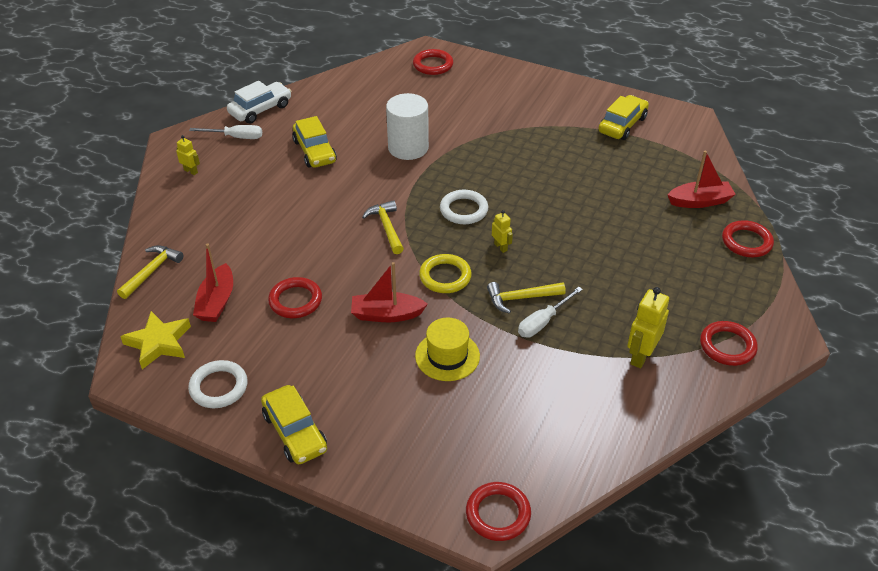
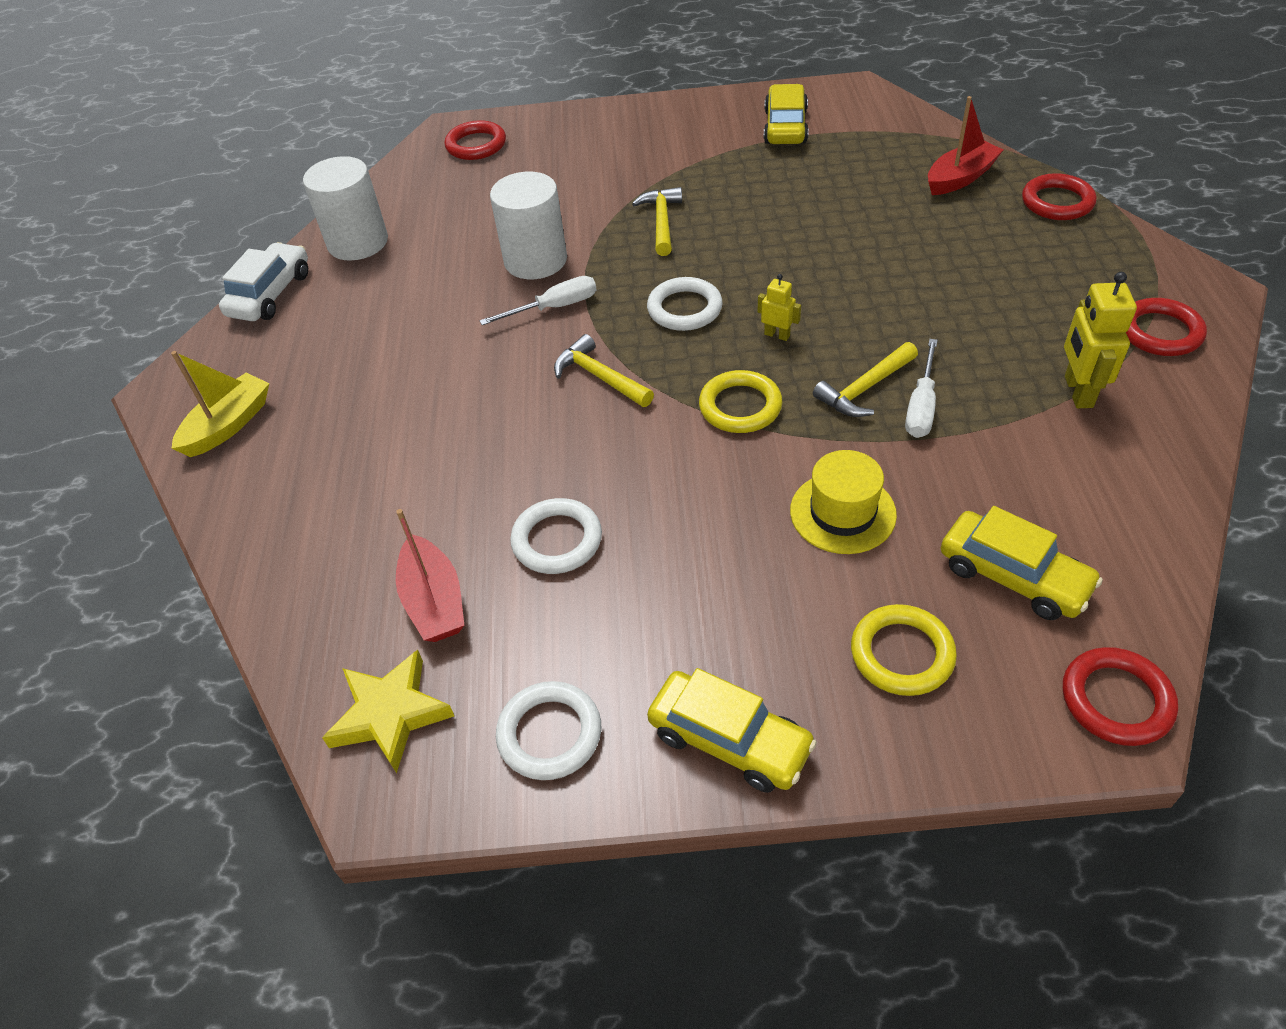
camera: 25 degrees left, 5 degrees up
yellow hammer [117,245,184,299] -> yellow hammer moved to [632,187,682,256]
yellow robot [176,135,200,175] -> yellow boat [171,351,269,457]
white screwdriver [189,125,262,139] -> white screwdriver moved to [480,276,597,325]
red ring [268,277,322,318] -> white ring [510,498,602,574]
yellow car [292,116,337,168] -> yellow car moved to [941,506,1103,620]
red boat [351,262,428,322] -> none
none -> white cylinder [303,156,388,260]
none -> yellow ring [851,604,957,696]

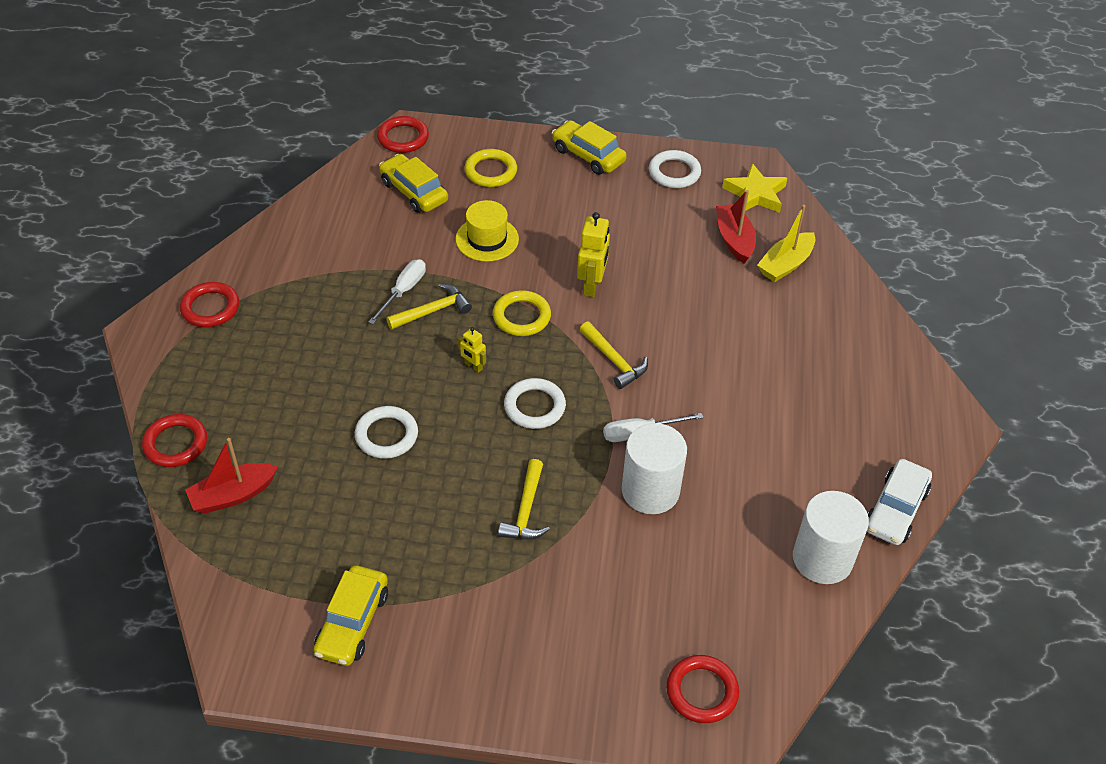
camera: 175 degrees left, 0 degrees up
yellow boat [171,351,269,457] -> yellow boat moved to [757,205,815,282]
white ring [510,498,602,574] -> white ring moved to [355,406,418,459]
yellow robot [1064,272,1137,408] -> yellow robot moved to [577,212,610,297]

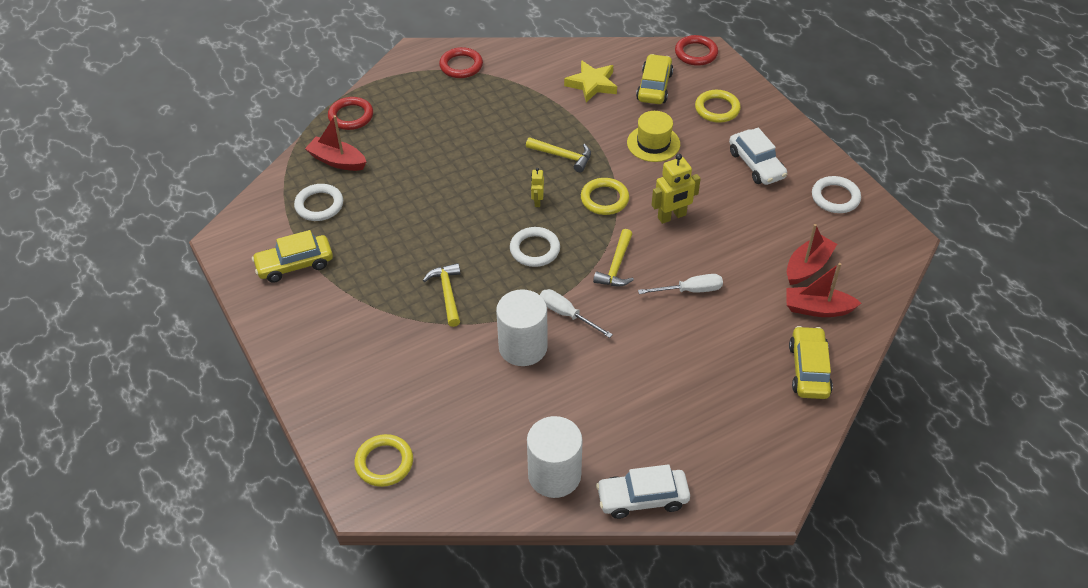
camera: 55 degrees right, 0 degrees up
white ring [355,406,418,459] -> white ring moved to [294,184,343,221]
white screwdriver [368,259,426,324] -> white screwdriver moved to [638,274,723,294]
yellow hammer [498,459,550,539] -> yellow hammer turned 105 degrees clockwise [423,263,460,327]
yellow car [552,120,627,175] -> yellow car moved to [789,326,833,399]
red ring [666,655,739,723] -> yellow ring [354,434,413,487]
yellow star [722,163,787,213] -> yellow star moved to [564,60,617,102]
yellow boat [757,205,815,282] -> red boat [786,263,861,317]
none -> white car [729,128,787,185]

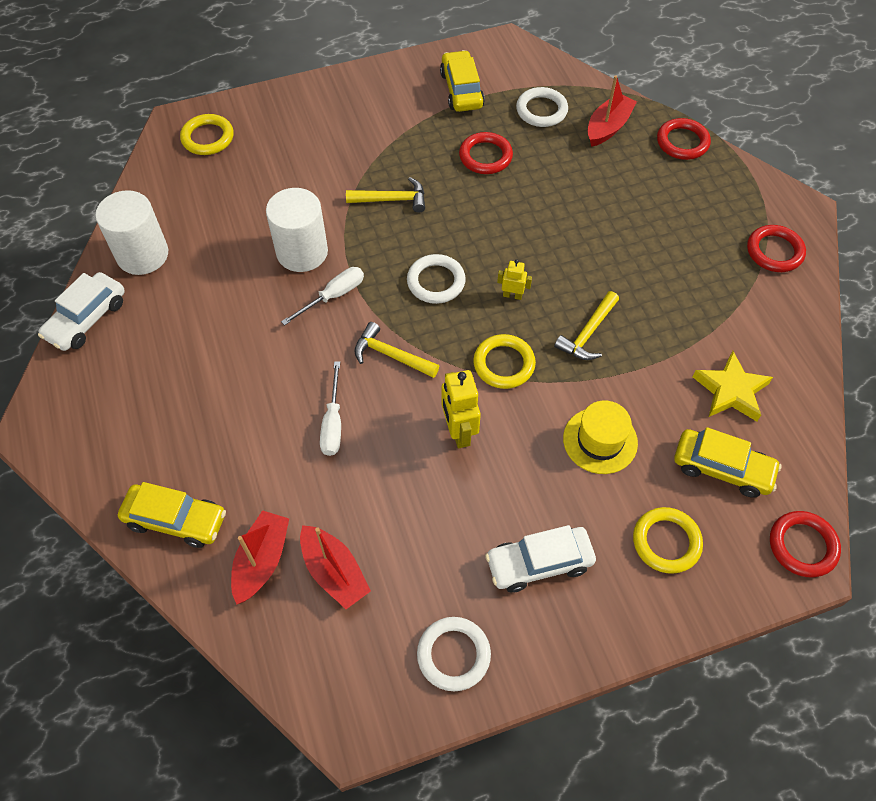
camera: 100 degrees right, 10 degrees up
white car [596,464,690,519] -> white car turned 150 degrees counterclockwise [38,272,125,351]
none -> red ring [459,132,513,174]

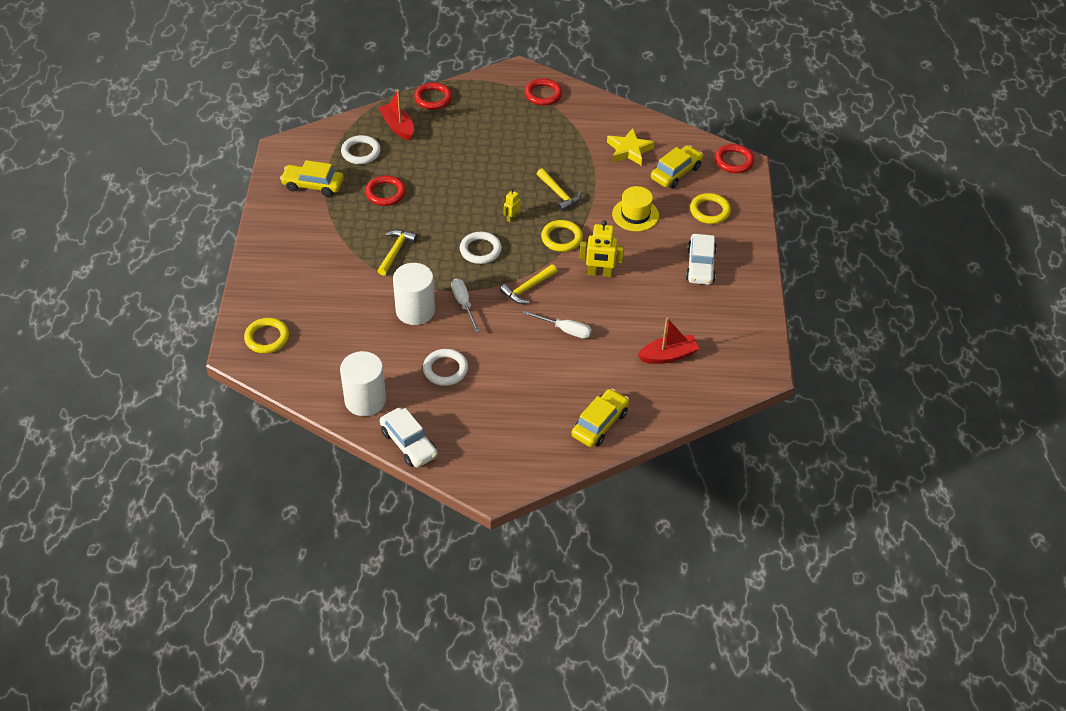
camera: 70 degrees left, 10 degrees down
red boat [231,510,289,604] -> none
white ring [417,617,491,691] -> white ring moved to [423,349,468,386]

